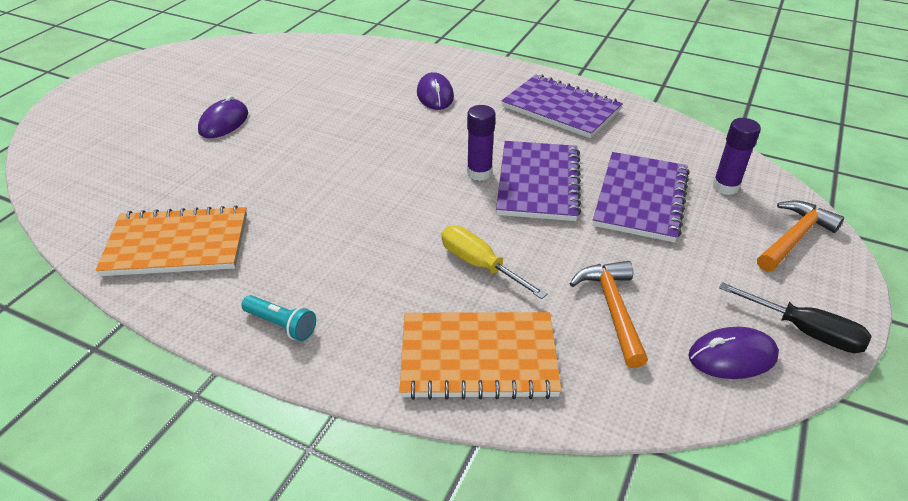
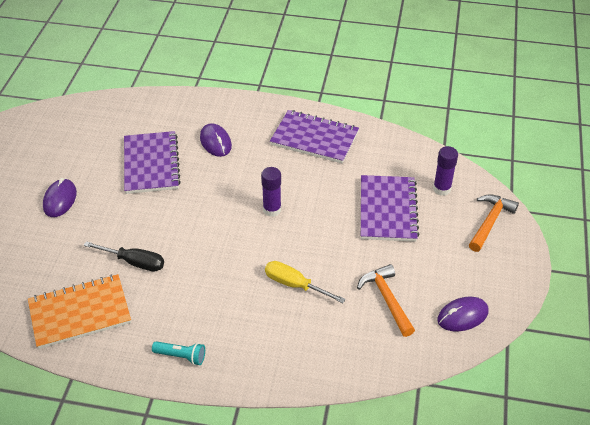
camera: 15 degrees left, 5 degrees up
orange notebook [399,312,562,400] -> none
purple notebook [496,141,581,221] -> purple notebook moved to [124,131,181,194]
black screwdriver [719,282,872,353] -> black screwdriver moved to [84,241,164,271]

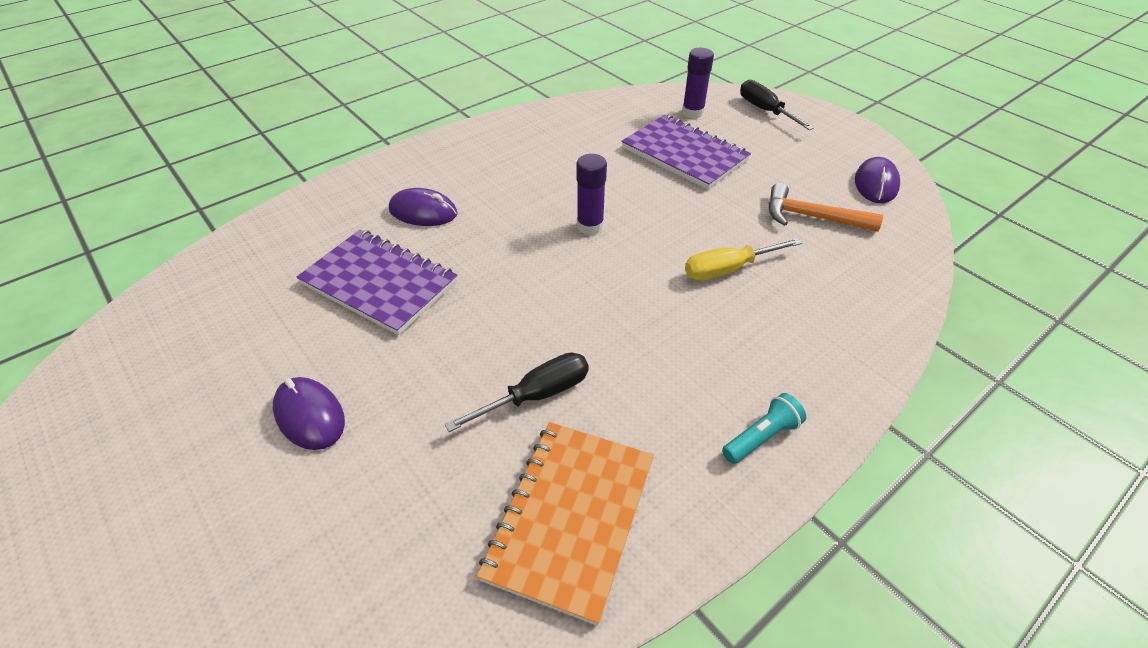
camera: 50 degrees left, 0 degrees up
purple notebook [270,110,359,164] -> none
orange hammer [469,194,519,252] -> black screwdriver [740,80,814,130]

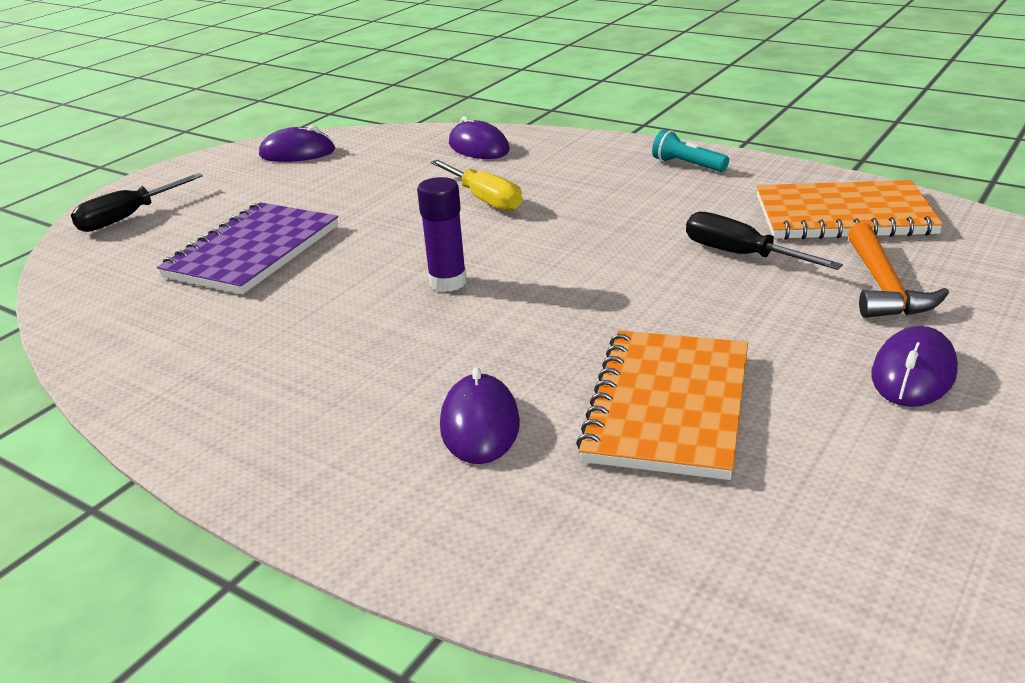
camera: 105 degrees left, 15 degrees down
purple notebook [296,229,458,335] -> orange notebook [576,330,748,480]
purple glue stick [682,48,714,119] -> none
orange hammer [769,183,883,232] -> orange hammer moved to [848,223,949,318]
none -> purple mouse [449,116,510,159]

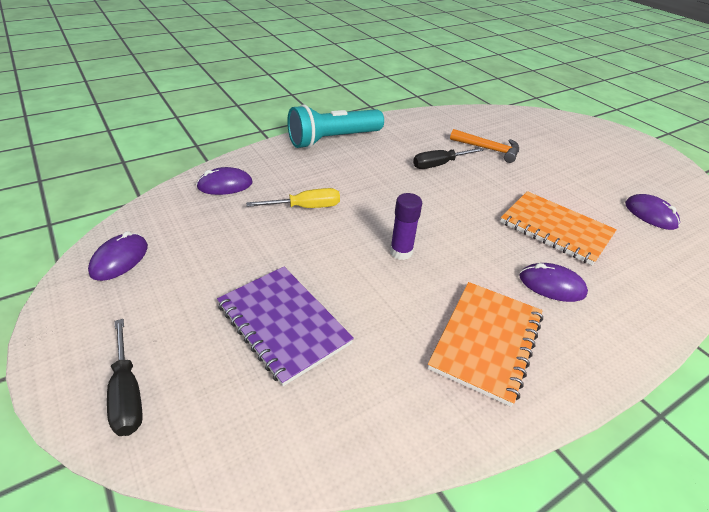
camera: 70 degrees left, 10 degrees up
turquoise flashlight [652,129,729,172] -> turquoise flashlight [287,104,384,149], size x2.29
orange notebook [756,180,943,240] -> orange notebook moved to [428,282,543,407]
purple mouse [872,326,958,407] -> purple mouse moved to [625,194,680,230]

